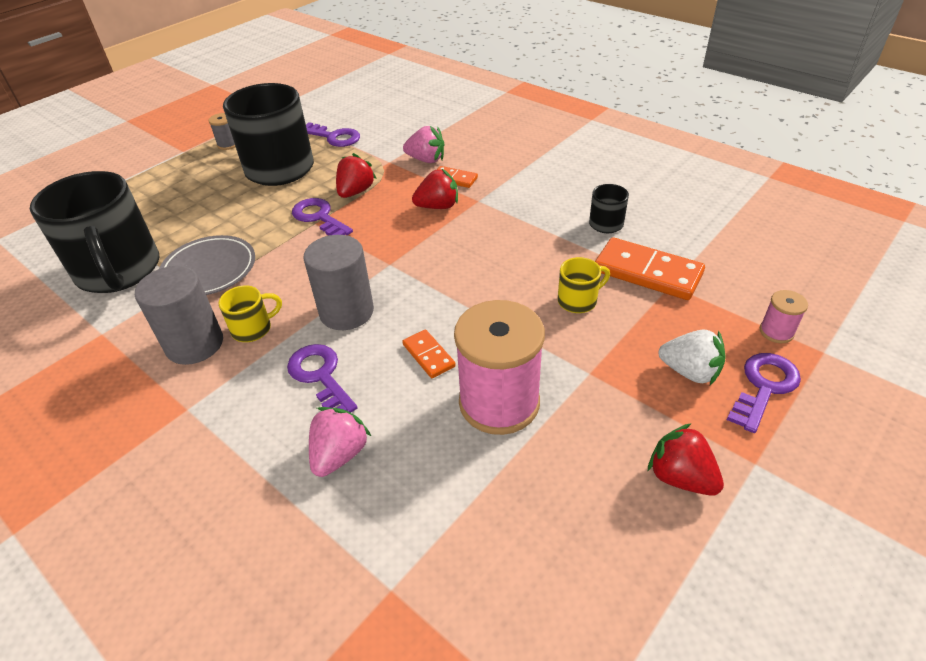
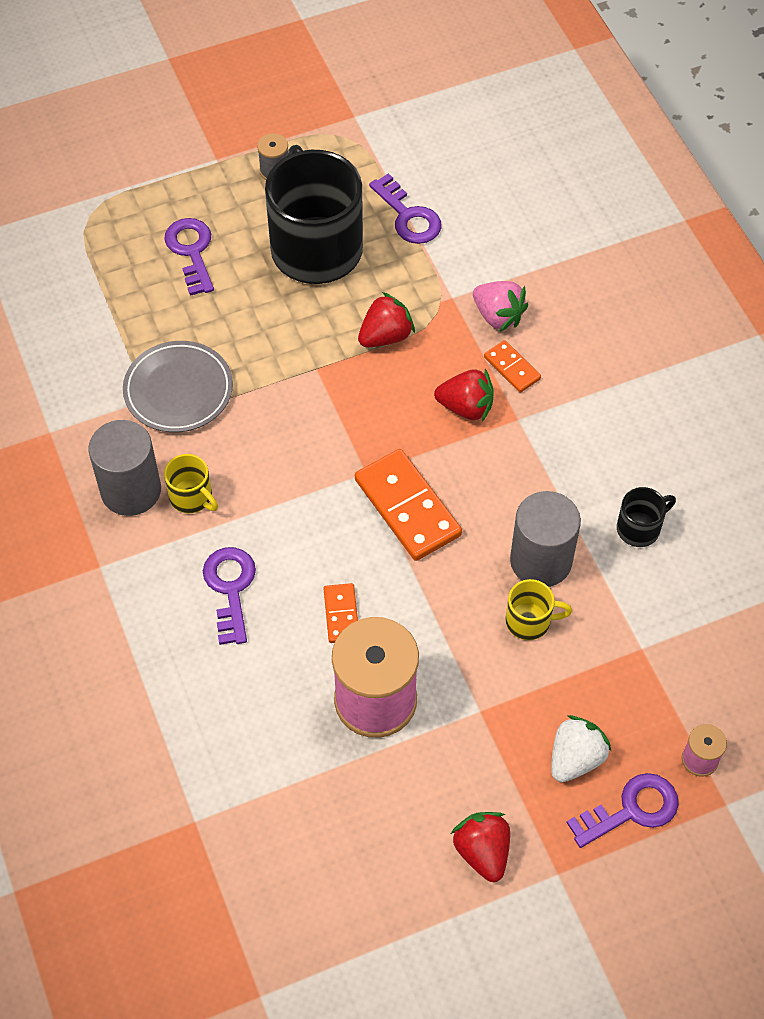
camera: 25 degrees right, 15 degrees up
black mug [30,171,159,293] -> none
yellow mug [219,285,282,342] -> yellow mug turned 45 degrees clockwise [164,454,218,513]
purple key [292,198,353,235] -> purple key moved to [164,218,214,296]
grey cylinder [303,235,374,330] -> grey cylinder moved to [510,491,581,587]
pink strawberry [309,407,371,477] -> none
orange domino [595,237,705,300] -> orange domino moved to [355,449,462,561]
white strawberry [658,330,726,385] -> white strawberry turned 105 degrees counterclockwise [551,715,611,782]

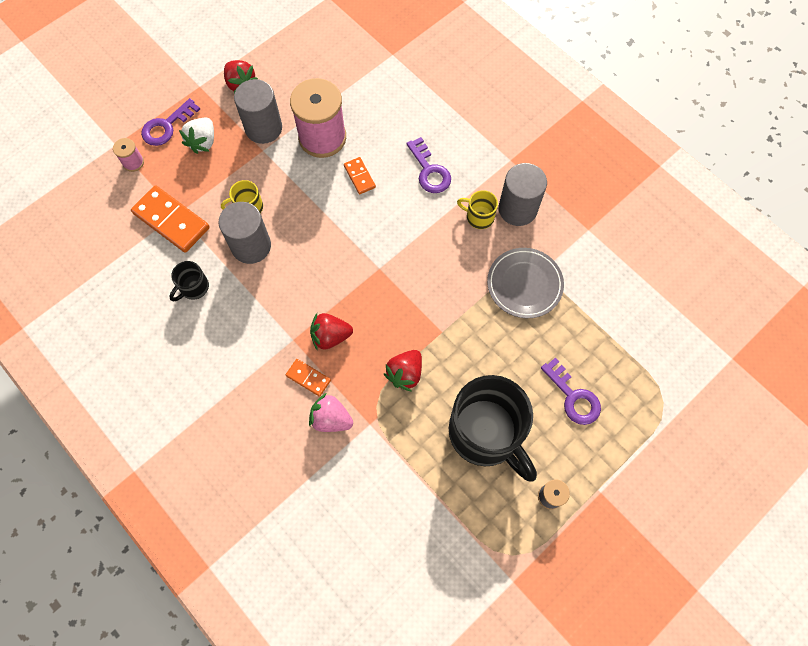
camera: 160 degrees right, 10 degrees up
orange domino [355,449,462,561] -> orange domino moved to [131,185,210,252]
purple key [369,173,441,244] -> none
none -> grey cylinder [234,79,282,144]

